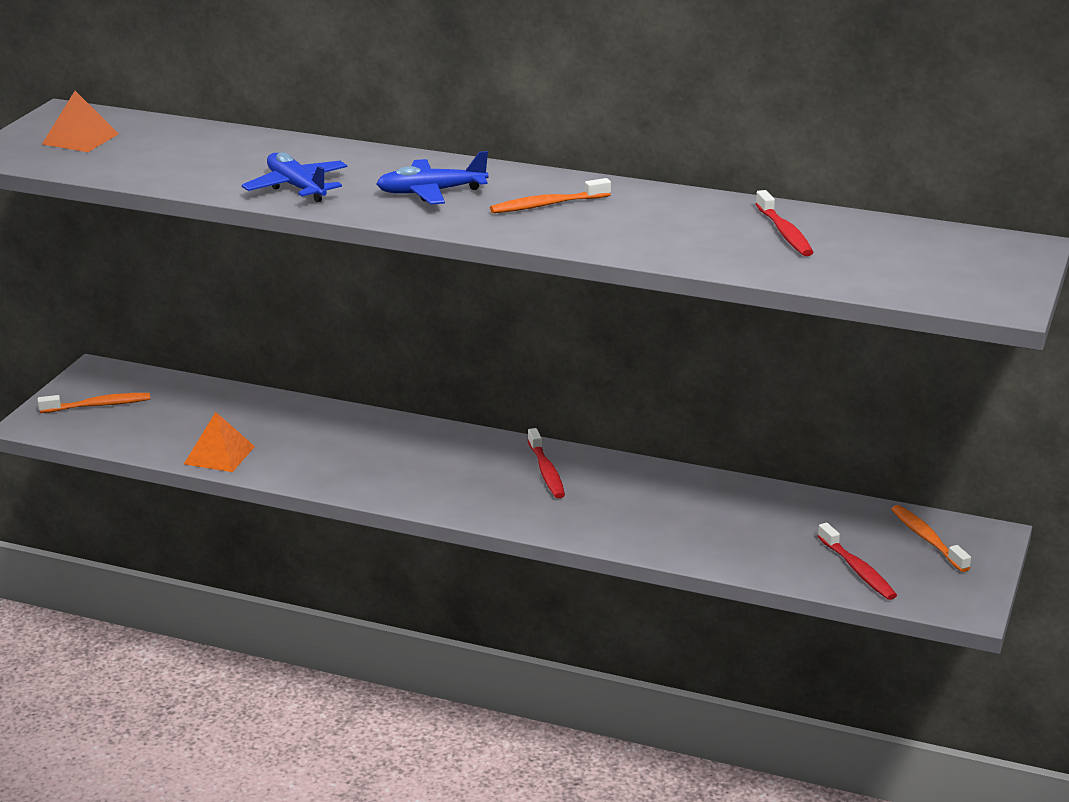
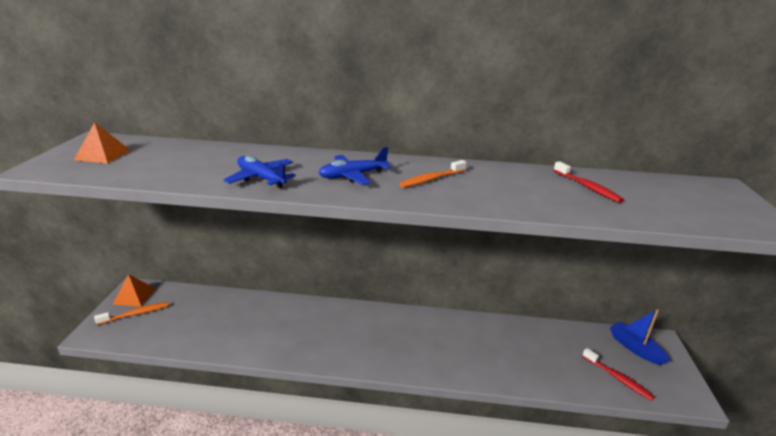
camera: 15 degrees left, 0 degrees up
orange pyramid [184,412,255,472] -> orange pyramid moved to [112,274,156,306]
red toothbrush [528,428,565,498] -> none
orange toothbrush [891,505,971,572] -> blue boat [610,309,670,365]

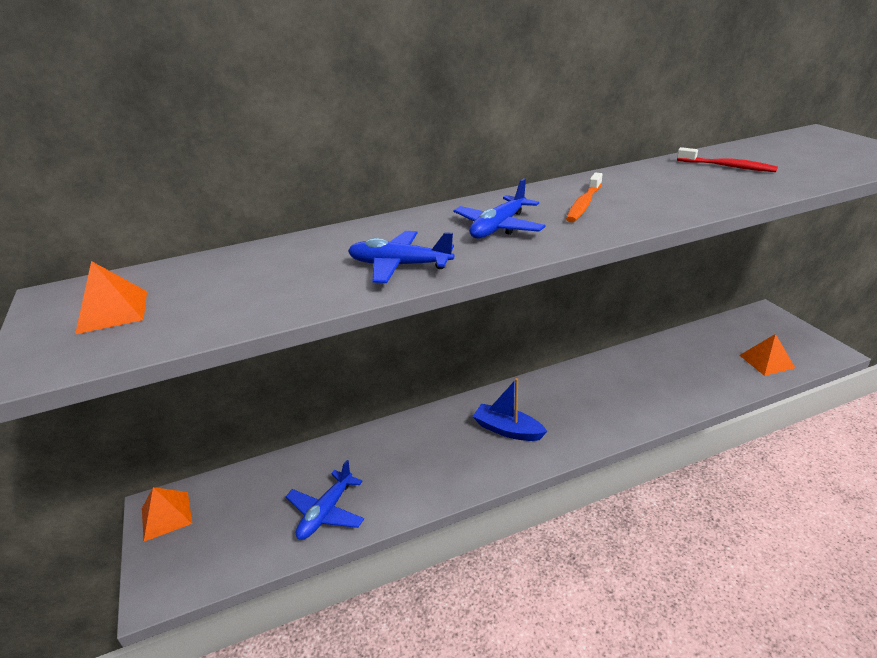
camera: 25 degrees left, 5 degrees up
orange toothbrush [94,302,169,325] -> none
red toothbrush [582,348,655,401] -> orange pyramid [739,334,795,376]
blue boat [610,309,670,365] -> blue boat moved to [473,378,548,441]
none -> blue plane [285,460,364,540]

